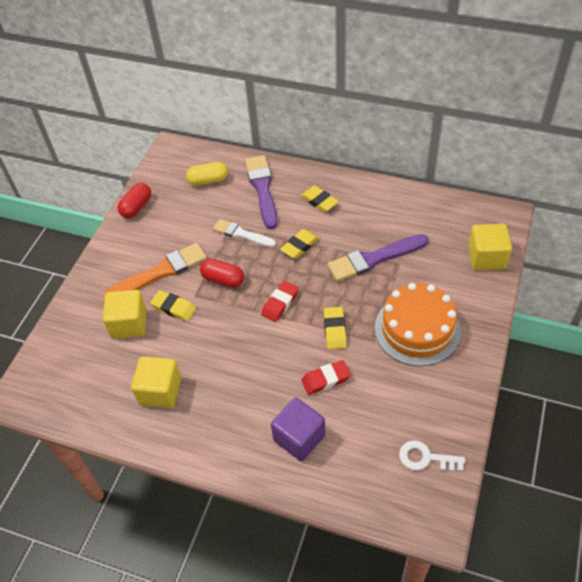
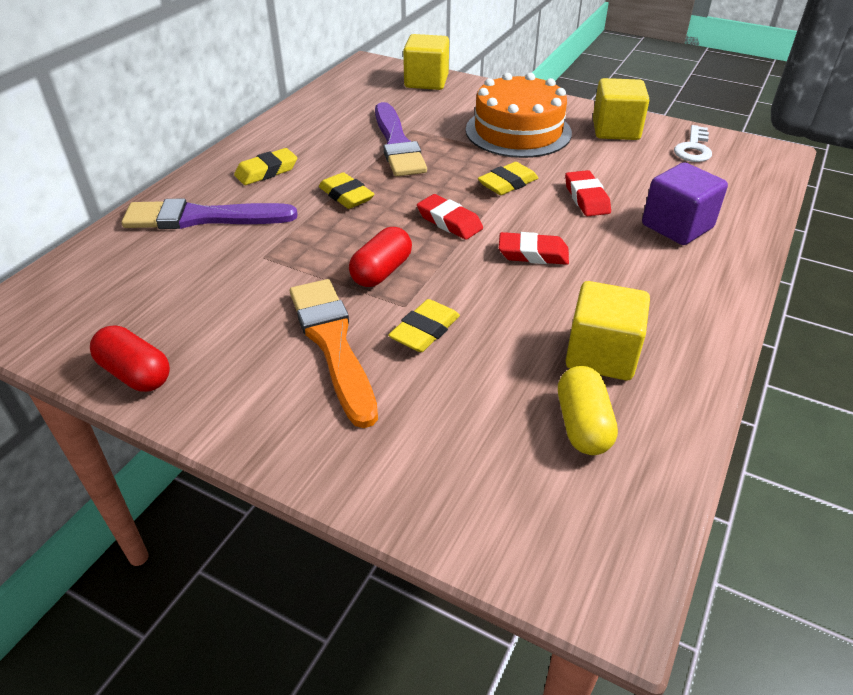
camera: 85 degrees left, 10 degrees down
yellow cube [103,290,147,339] -> yellow cube moved to [593,78,649,140]
yellow capsule [186,162,228,186] -> yellow capsule moved to [558,366,618,455]
white brush [213,219,276,248] -> none
yellow eraser [324,307,347,349] -> yellow eraser turned 45 degrees counterclockwise [478,162,538,195]
none -> red eraser [499,232,569,265]

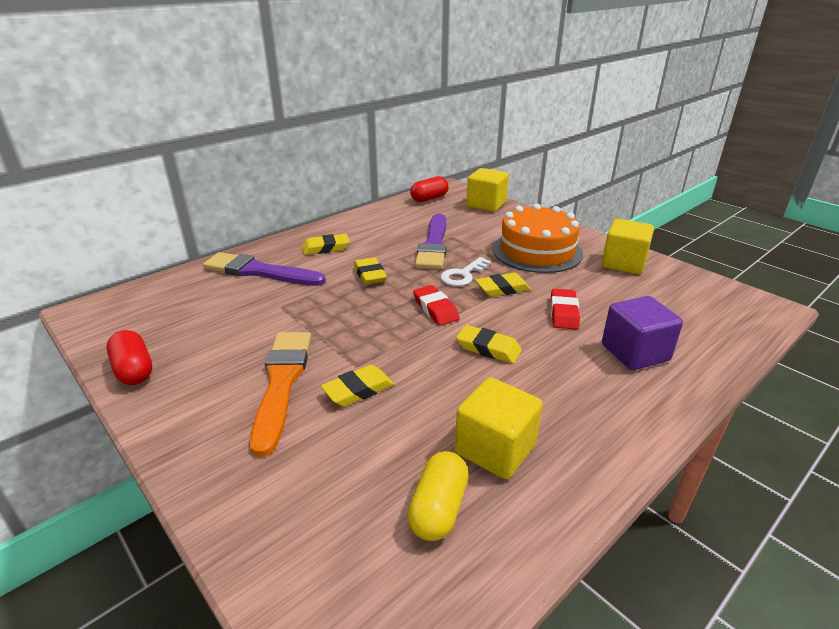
camera: 20 degrees right, 10 degrees down
red capsule [349,227,412,287] -> red capsule moved to [410,176,449,202]
red eraser [499,232,569,265] -> yellow eraser [456,325,522,364]
white key [674,125,712,162] -> white key moved to [440,257,491,286]

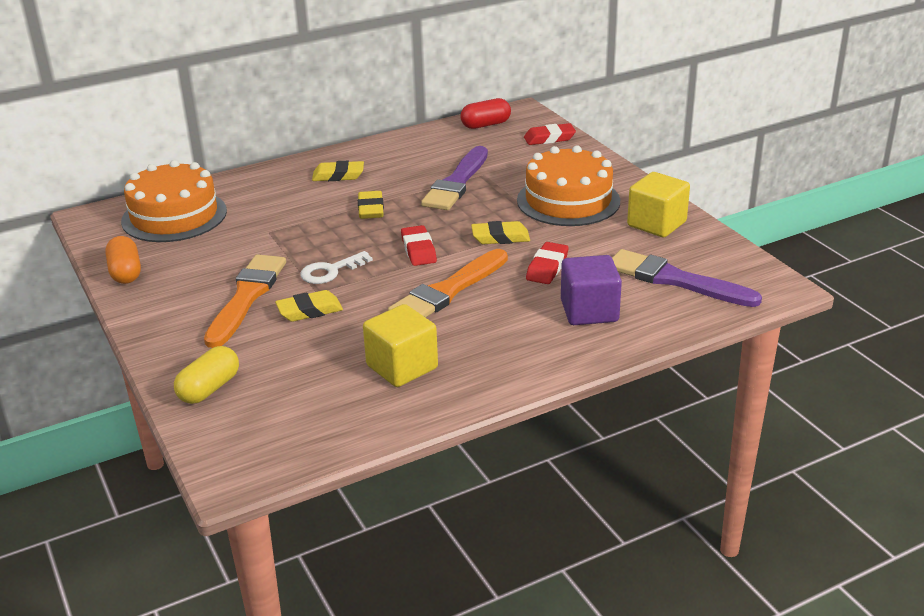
camera: 15 degrees right, 0 degrees up
red capsule [107,330,152,385] -> orange capsule [105,236,141,284]
purple brush [203,252,326,286] -> purple brush moved to [612,249,762,307]
yellow capsule [407,451,469,541] -> yellow capsule moved to [174,346,239,404]
white key [440,257,491,286] -> white key moved to [300,251,373,284]
yellow eraser [456,325,522,364] -> orange brush [388,249,508,318]
yellow cube [466,168,509,212] -> red eraser [524,123,576,145]
none -> orange cake [121,160,227,242]

